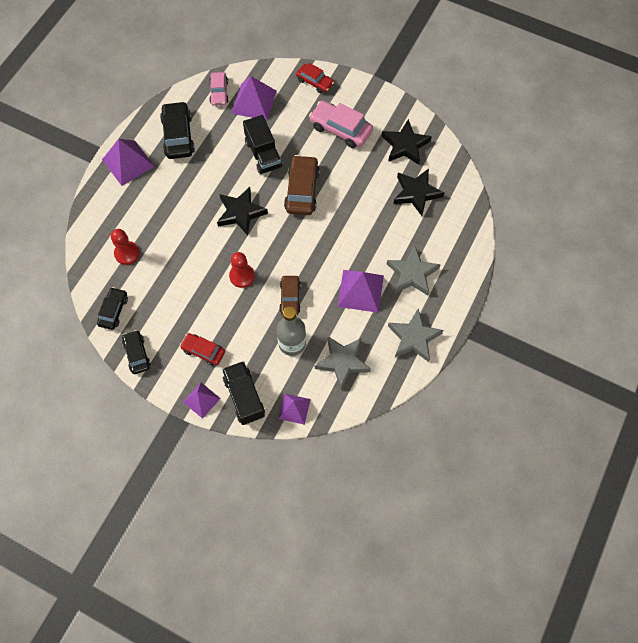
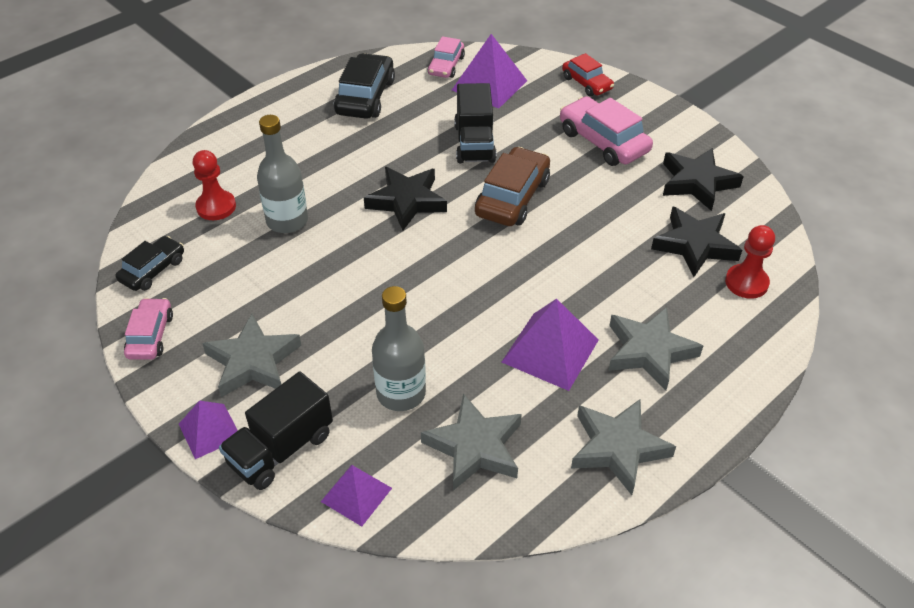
camera: 20 degrees right, 20 degrees down
purple pyramid [102,139,155,186] -> none
black car [122,330,151,374] -> pink car [124,298,173,360]
red car [180,333,225,366] -> grey star [202,314,301,397]
black truck [222,361,265,425] -> black truck turned 135 degrees counterclockwise [219,372,333,490]
red pawn [229,252,255,288] -> red pawn moved to [725,225,775,299]
brown car [279,276,301,315] -> none
none -> grey bottle [257,115,308,233]

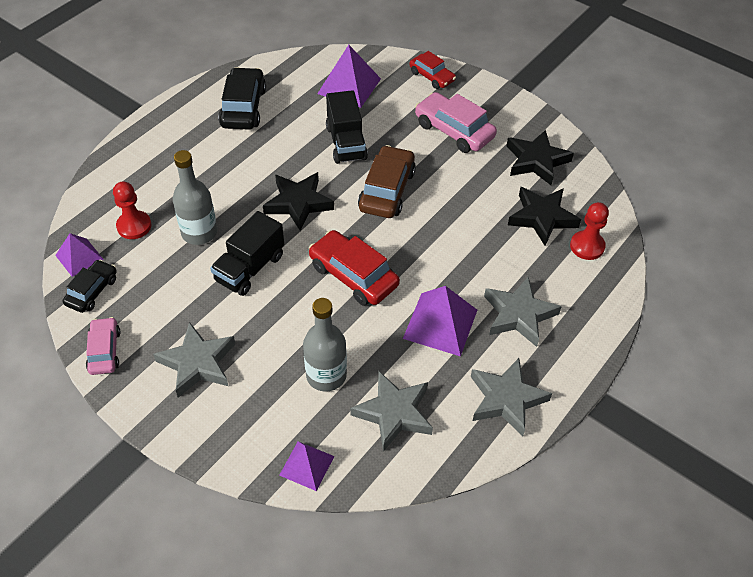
camera: 10 degrees left, 5 degrees up
purple pyramid [179,400,238,459] -> purple pyramid moved to [55,233,104,277]
black truck [219,372,333,490] -> black truck moved to [210,211,284,296]
pink car [428,36,465,78] -> none
none -> red car [309,230,400,306]

